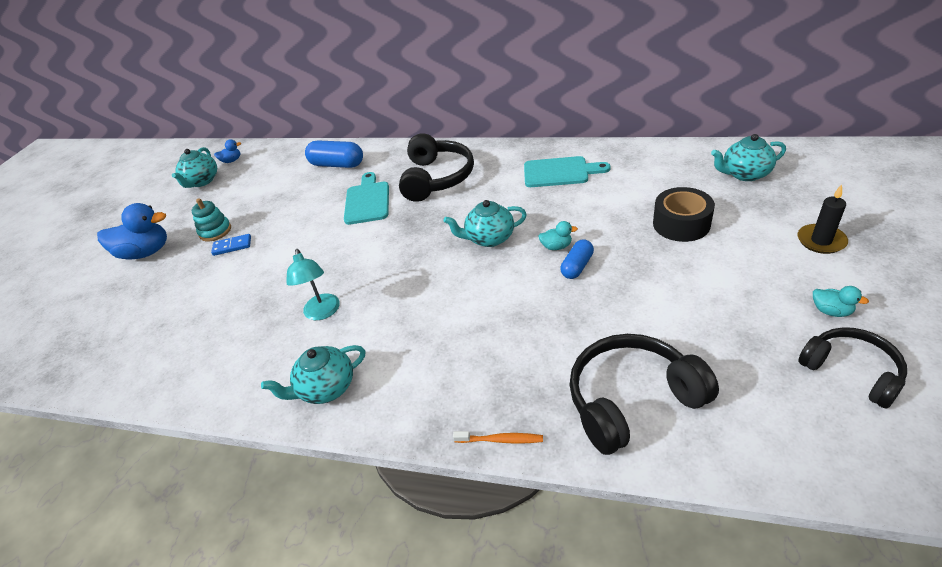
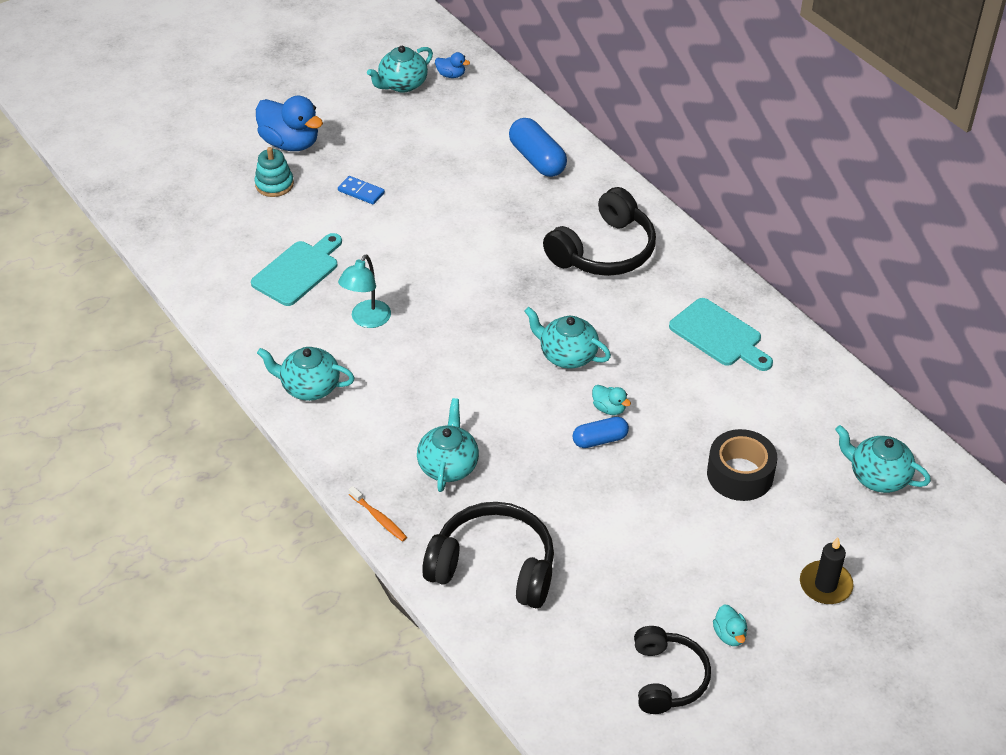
camera: 35 degrees right, 5 degrees up
turquoise stacking toy [192,198,231,242] -> turquoise stacking toy moved to [254,147,294,197]
turquoise cutting board [344,172,389,225] -> turquoise cutting board moved to [251,233,342,306]
none -> turquoise teapot [417,398,479,492]

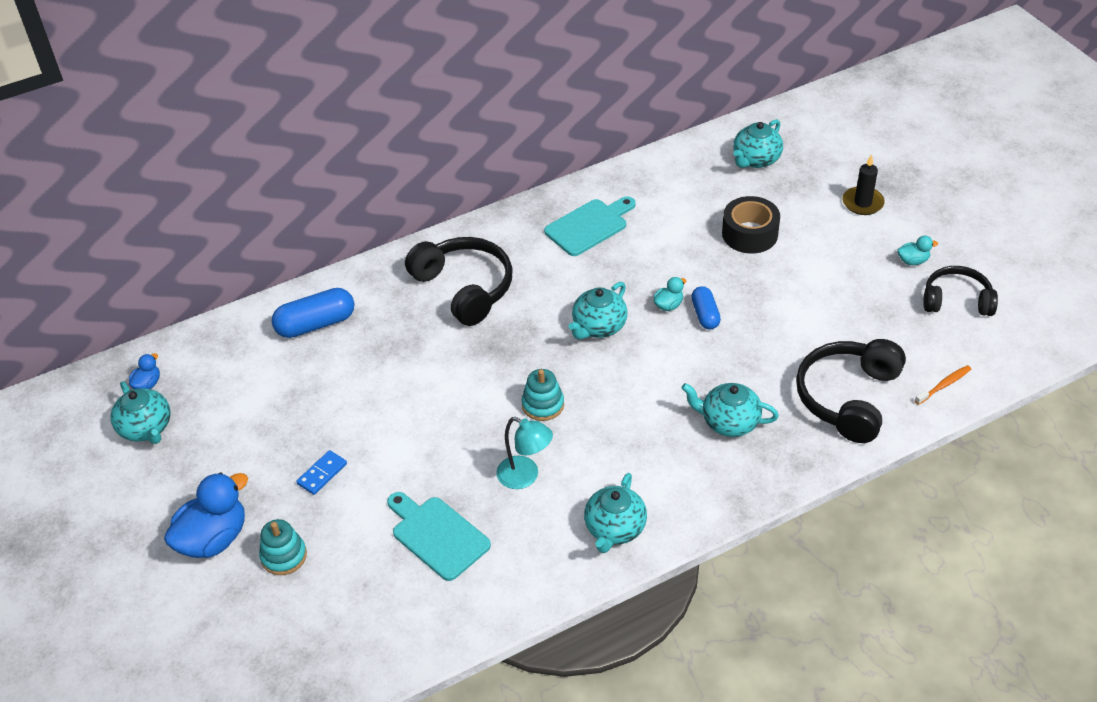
camera: 80 degrees left, 0 degrees up
orange toothbrush [349,486,407,542] -> orange toothbrush moved to [915,365,971,405]
none -> turquoise stacking toy [522,369,564,421]

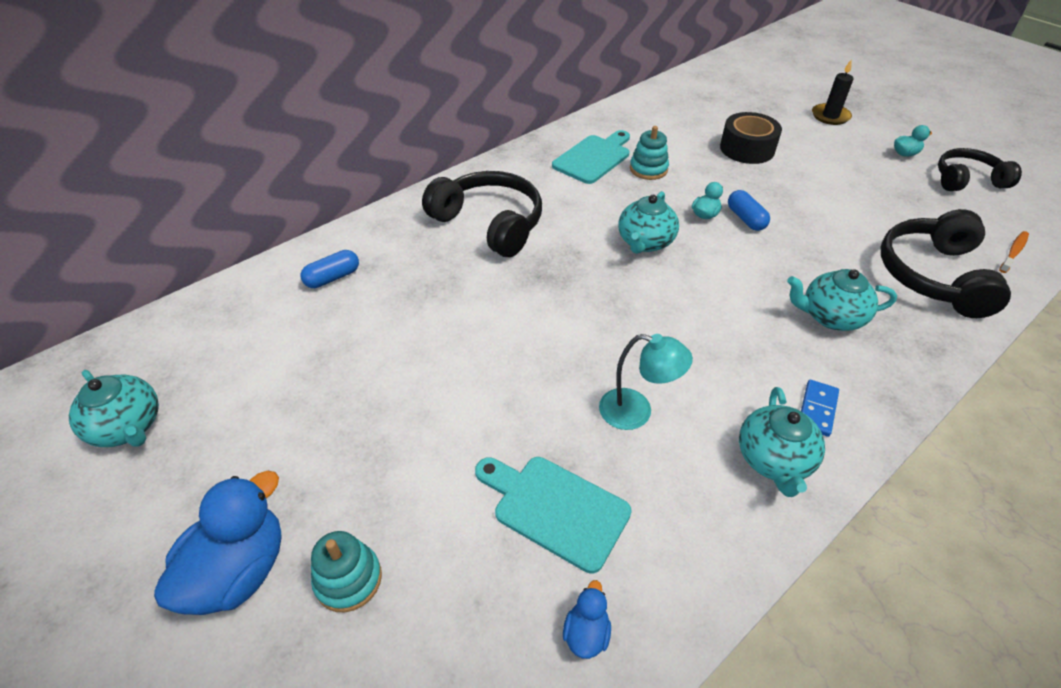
camera: 15 degrees left, 0 degrees up
blue duck [129,353,160,389] -> blue duck moved to [563,580,611,659]
blue capsule [272,288,355,338] -> blue capsule [301,250,359,288], size x0.62
blue domino [296,450,347,495] -> blue domino moved to [801,380,839,437]
turquoise stacking toy [522,369,564,421] -> turquoise stacking toy moved to [630,126,669,180]
turquoise teapot [733,119,783,168] -> none

